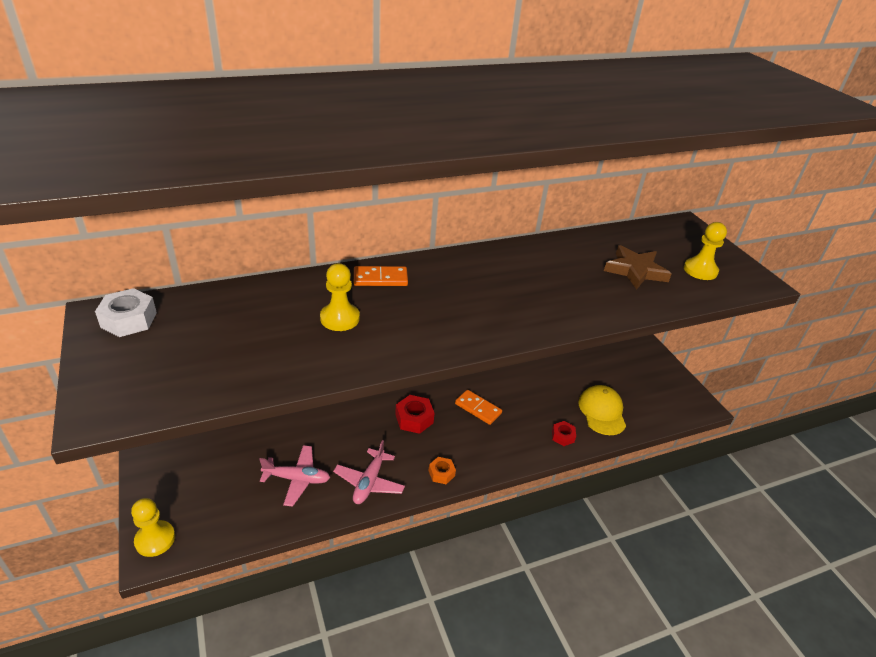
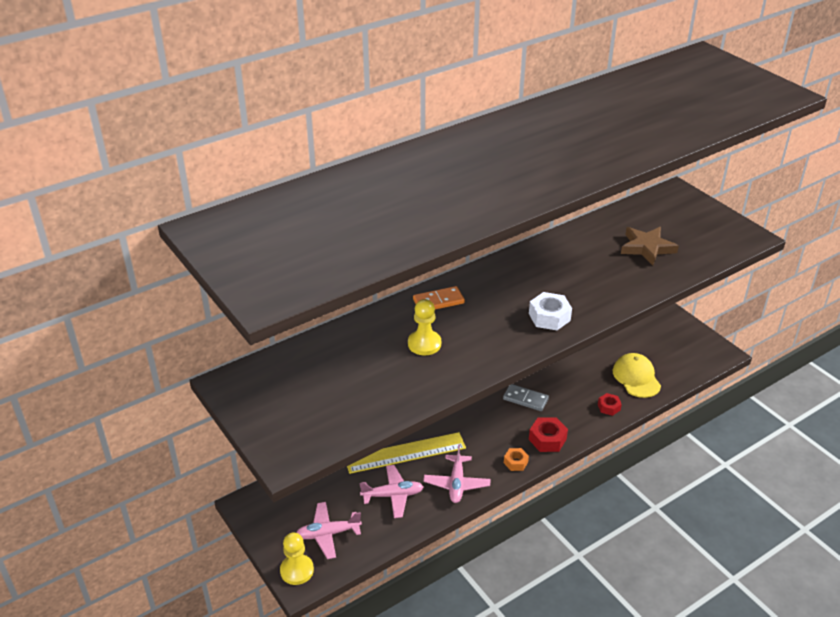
camera: 10 degrees left, 0 degrees up
white nut [95,288,157,337] -> white nut moved to [529,292,572,330]
red nut [395,395,434,434] -> red nut moved to [529,417,568,452]
orange domino [455,390,502,425] -> grey domino [503,384,549,411]
yellow pawn [684,222,727,280] -> none
none -> pink plane [296,502,362,559]
none -> yellow ruler [347,432,466,474]

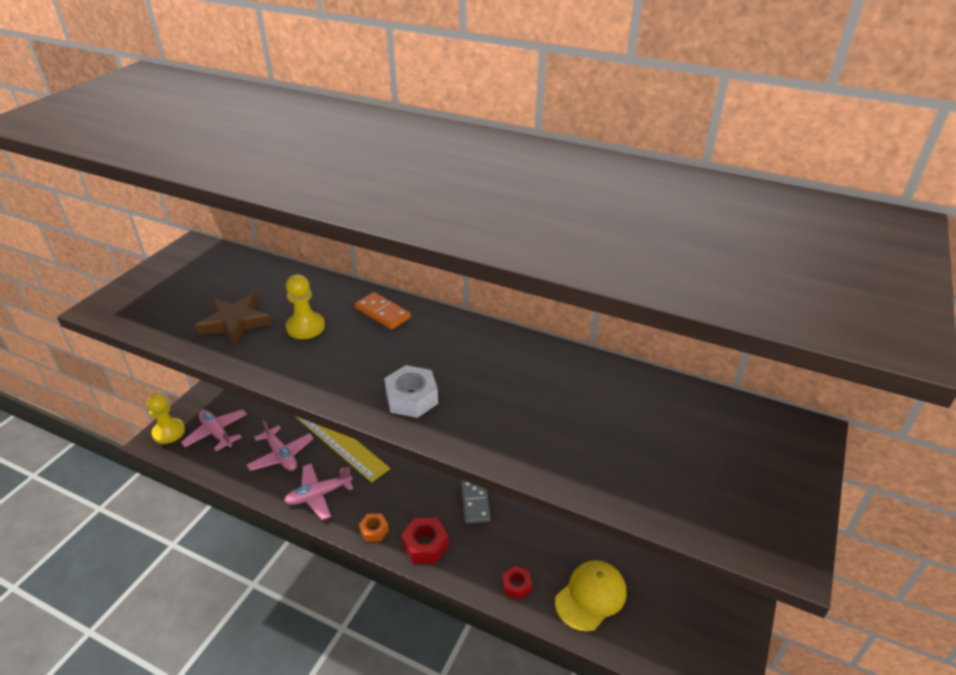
camera: 60 degrees right, 0 degrees up
brown star [621,227,679,265] -> brown star moved to [195,293,272,346]

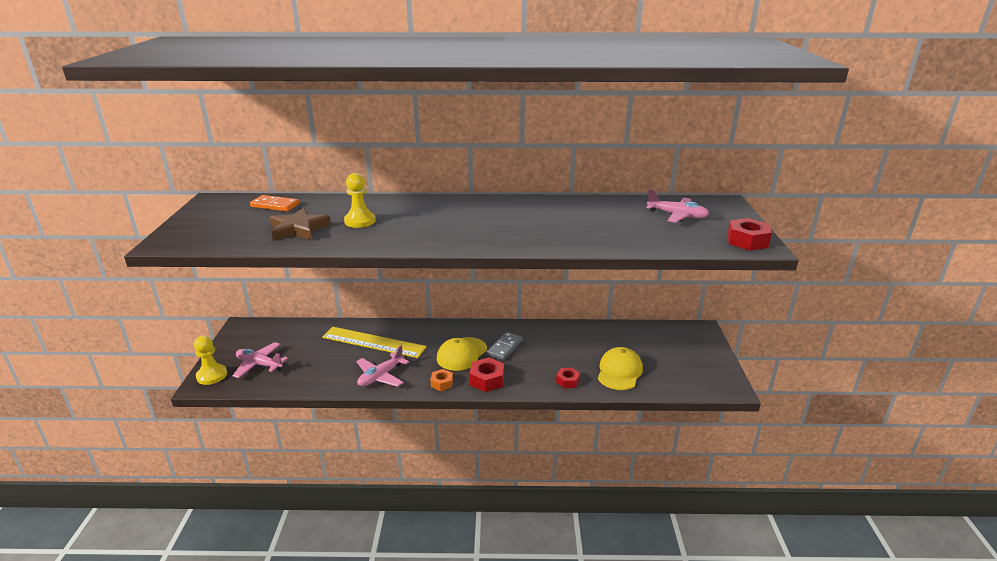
camera: 25 degrees left, 10 degrees down
pink plane [247,420,314,471] -> pink plane moved to [646,189,709,223]
orange domino [355,292,411,330] -> orange domino moved to [250,195,299,211]
white nut [384,365,438,418] -> none
grey domino [461,480,491,524] -> grey domino turned 60 degrees clockwise [487,332,523,360]
none -> yellow cap [437,337,487,371]
none -> red nut [727,218,772,251]

